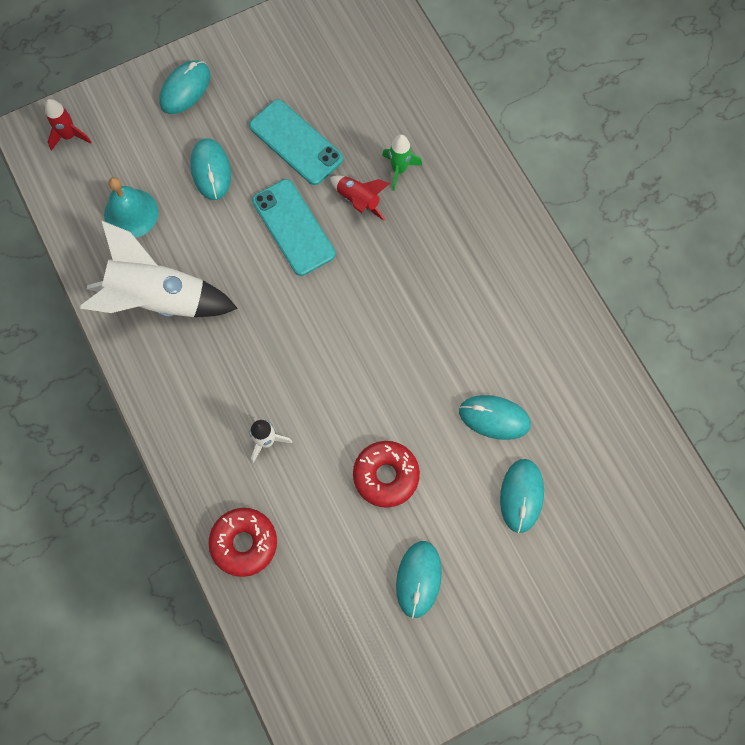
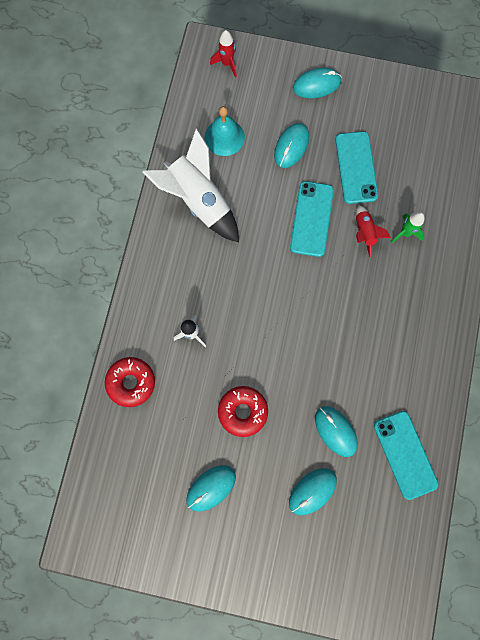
camera: 40 degrees right, 5 degrees up
none -> turquoise phone [374,411,439,500]

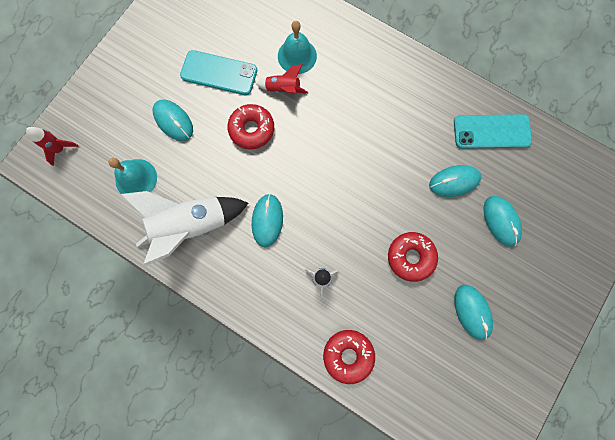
camera: 70 degrees left, 0 degrees up
turquoise phone [290,181,334,257] -> red donut [227,104,274,149]
turquoise mouse [293,68,342,98] -> turquoise mouse moved to [252,194,283,247]
green rocket [391,212,425,243] -> turquoise bell [278,21,317,74]

